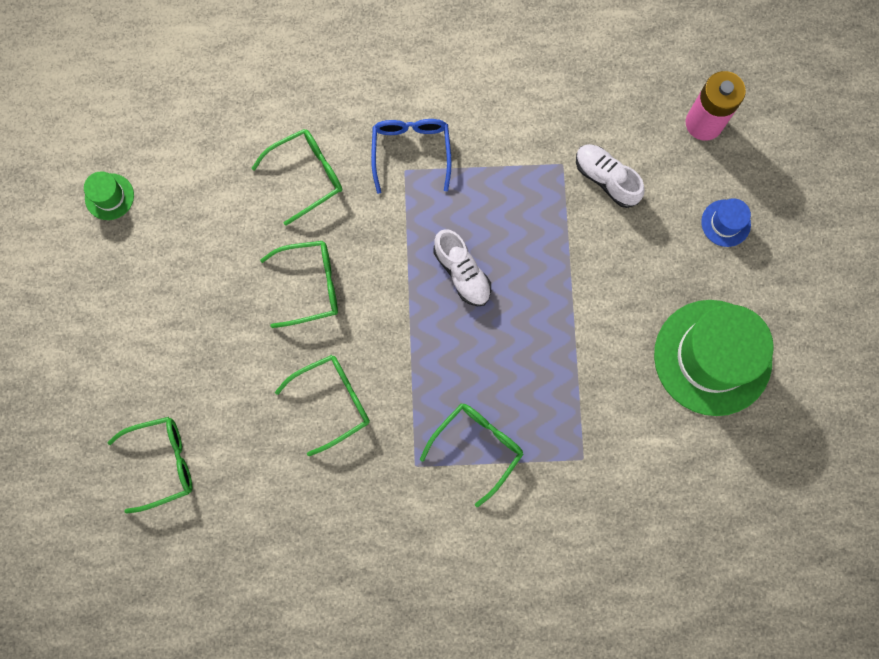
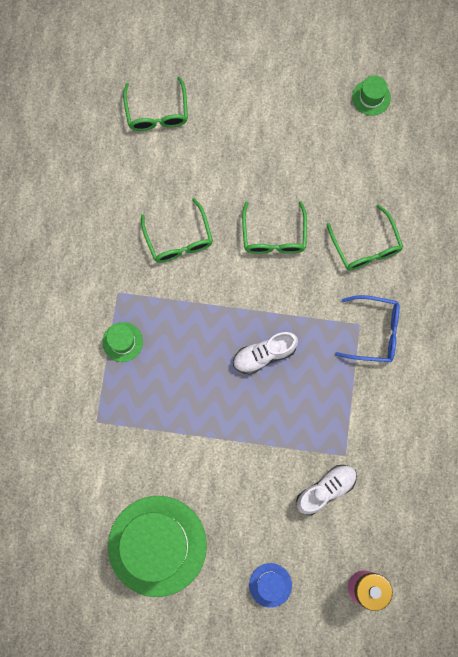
camera: 100 degrees right, 0 degrees up
green glasses [420,404,524,507] -> green hat [102,322,143,362]

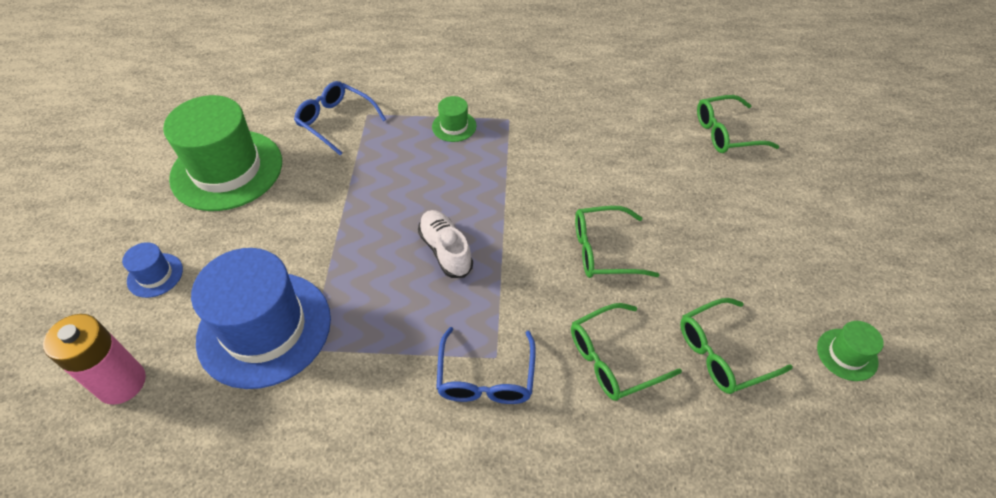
camera: 85 degrees right, 25 degrees down
green glasses [141,198,213,263] -> green glasses moved to [680,298,793,394]
white shoe [296,465,357,515] -> blue hat [191,248,331,389]
none -> blue glasses [294,81,386,155]

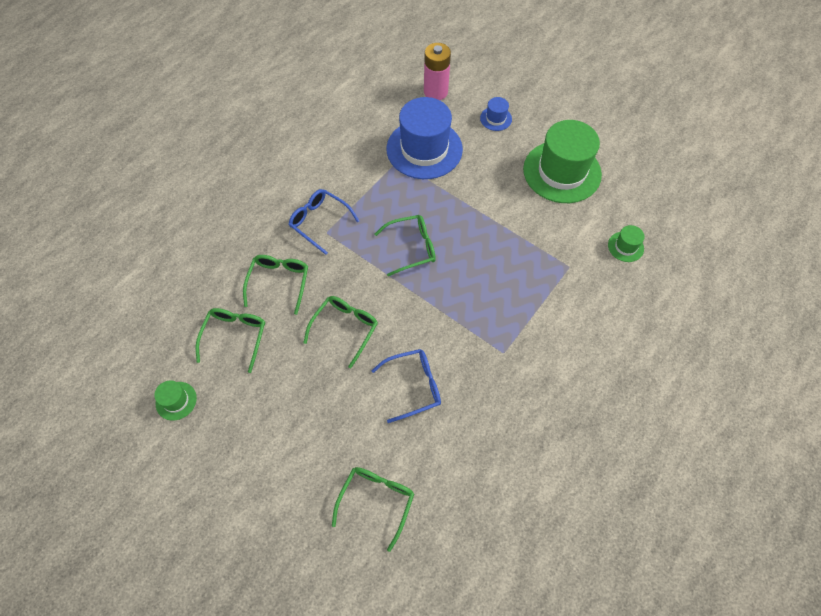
camera: 125 degrees right, 10 degrees up
blue glasses [294,81,386,155] -> blue glasses moved to [371,349,441,423]
white shoe [418,210,473,278] -> green glasses [375,215,436,276]
green hat [432,96,476,142] -> green hat moved to [608,225,645,262]

